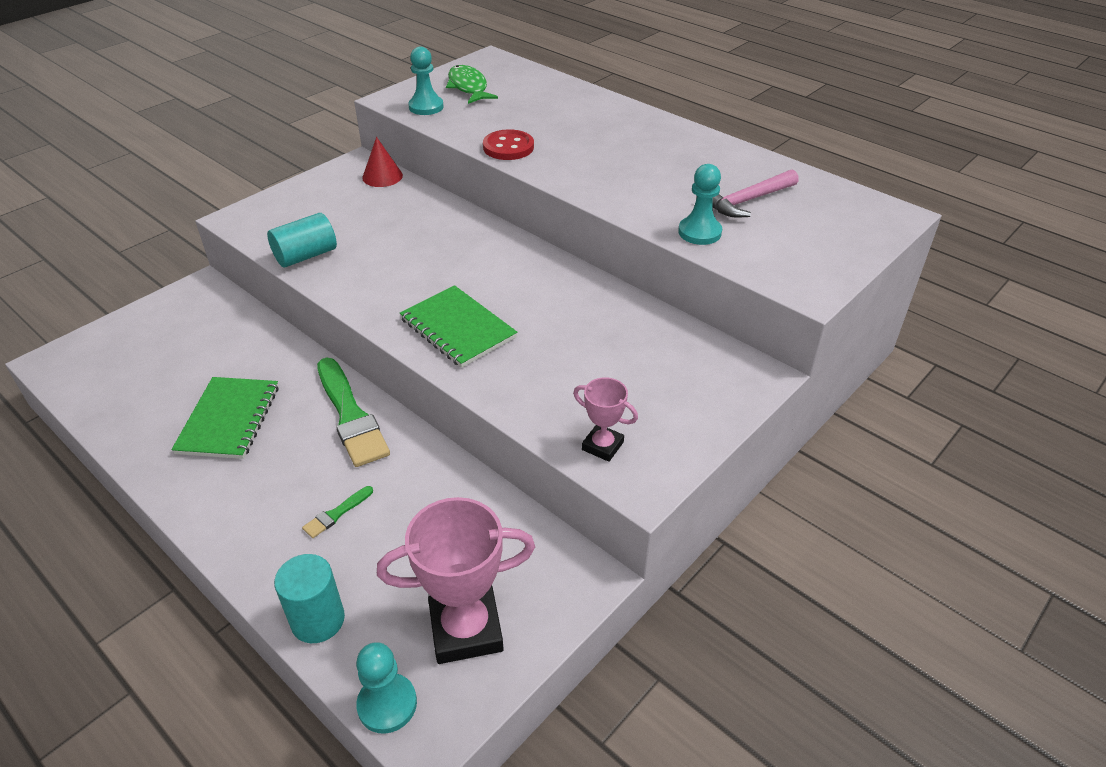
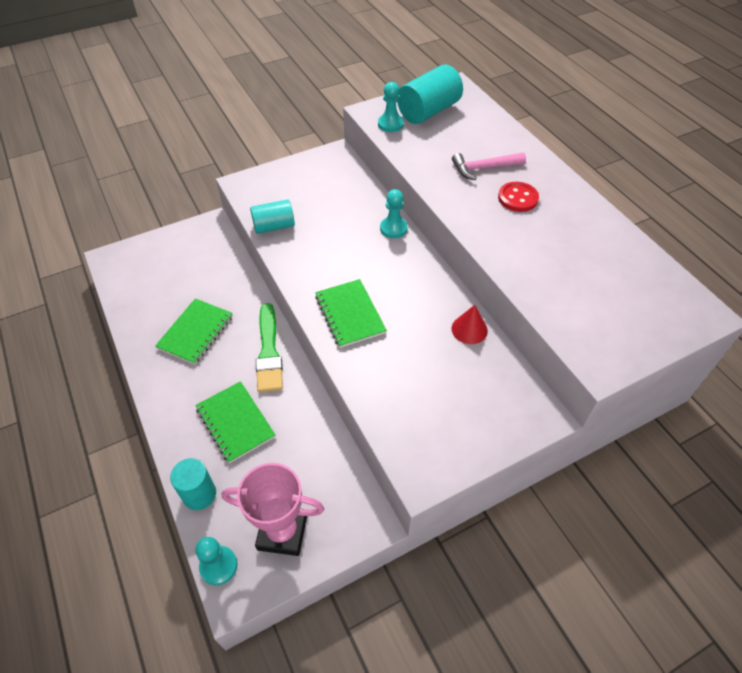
camera: 20 degrees right, 10 degrees up
green brush [302,486,373,538] -> green notebook [195,381,276,463]
red cone [362,137,403,187] -> red cone moved to [451,305,488,344]
green fish [446,65,498,104] -> turquoise cylinder [397,64,463,124]
red button [483,129,534,160] -> red button moved to [498,182,539,212]
pink trophy [573,377,638,462] -> none
turquoise pawn [678,164,722,245] -> turquoise pawn moved to [380,189,408,238]
pink hammer [712,169,799,218] -> pink hammer moved to [452,152,526,180]

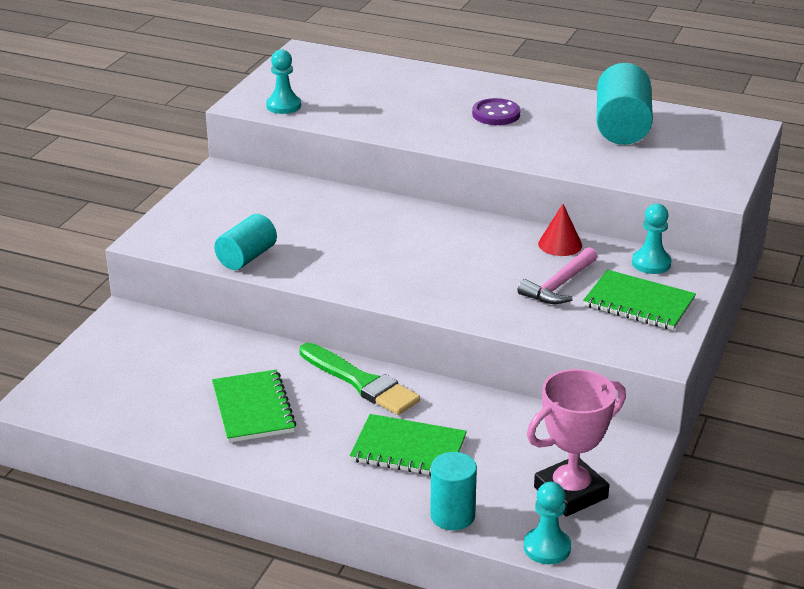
camera: 40 degrees left, 20 degrees down
green notebook [315,279,387,348] -> green notebook moved to [583,270,696,330]
turquoise pawn [380,189,408,238] -> turquoise pawn moved to [632,204,671,274]
turquoise cylinder [397,64,463,124] -> turquoise cylinder moved to [597,63,653,145]
pink hammer [452,152,526,180] -> pink hammer moved to [517,247,597,304]
red button [498,182,539,212] -> purple button [472,98,521,125]

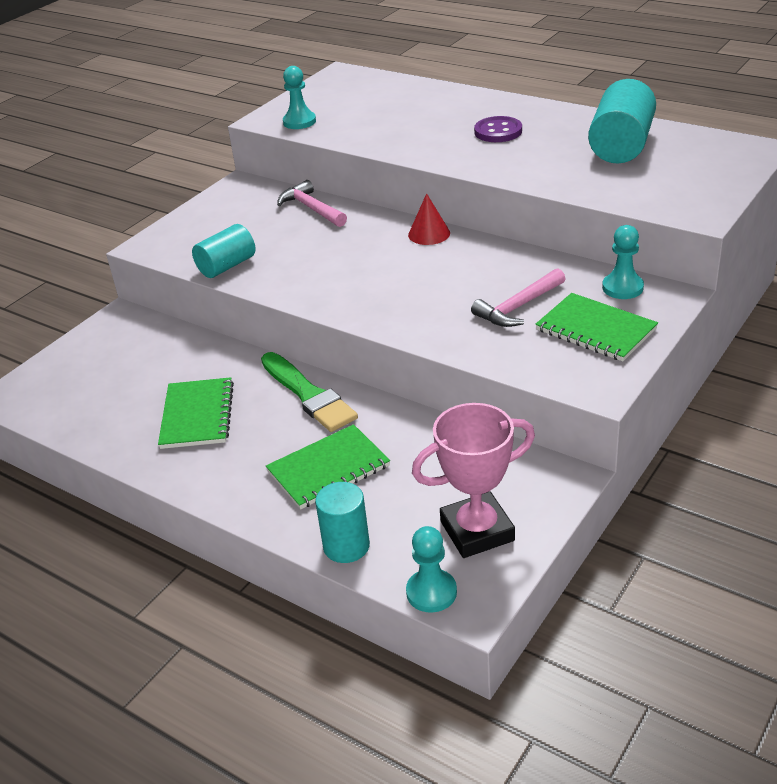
camera: 15 degrees right, 5 degrees up
green notebook [350,414,467,476] -> green notebook turned 60 degrees counterclockwise [266,424,390,509]
red cone [538,204,582,256] -> red cone moved to [408,193,450,245]
none -> pink hammer [277,180,347,227]

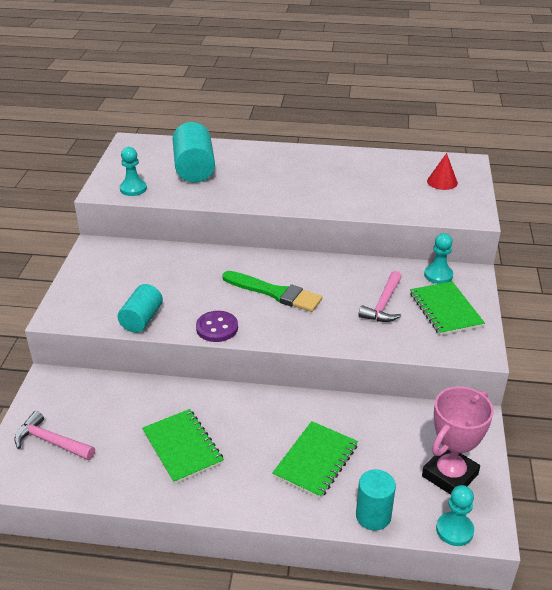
camera: 30 degrees left, 0 degrees up
green brush [261,352,358,432] -> green brush moved to [222,271,322,312]
pink hammer [277,180,347,227] -> pink hammer moved to [14,411,95,460]
red cone [408,193,450,245] -> red cone moved to [427,153,458,190]
purple button [474,116,522,142] -> purple button moved to [196,311,238,342]
green notebook [535,293,658,361] -> green notebook turned 60 degrees clockwise [410,281,485,335]
turquoise cylinder [588,79,656,164] -> turquoise cylinder moved to [172,122,215,183]

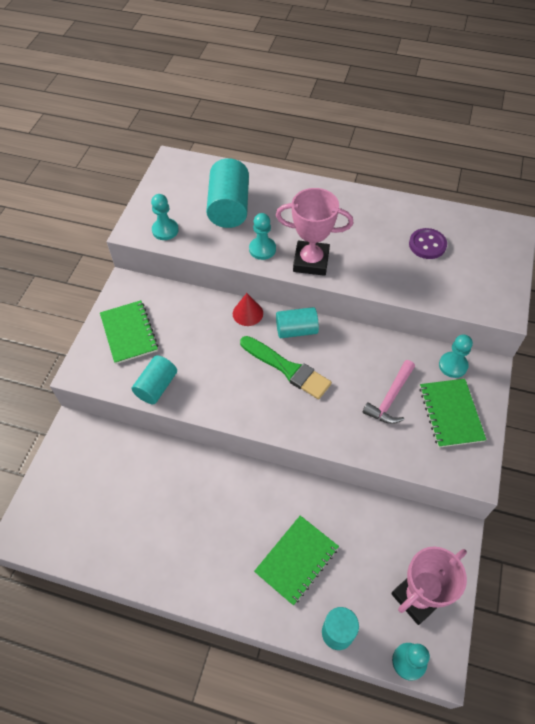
camera: 10 degrees right, 20 degrees up
pink hammer [14,411,95,460] -> none
green notebook [142,409,224,484] -> green notebook moved to [100,300,158,364]
purple button [196,311,238,342] -> purple button moved to [409,228,447,259]
red cone [427,153,458,190] -> red cone moved to [233,293,263,326]
none -> turquoise pawn [249,213,276,260]
none -> pink trophy [276,188,353,276]
none -> turquoise cylinder [276,307,319,338]

